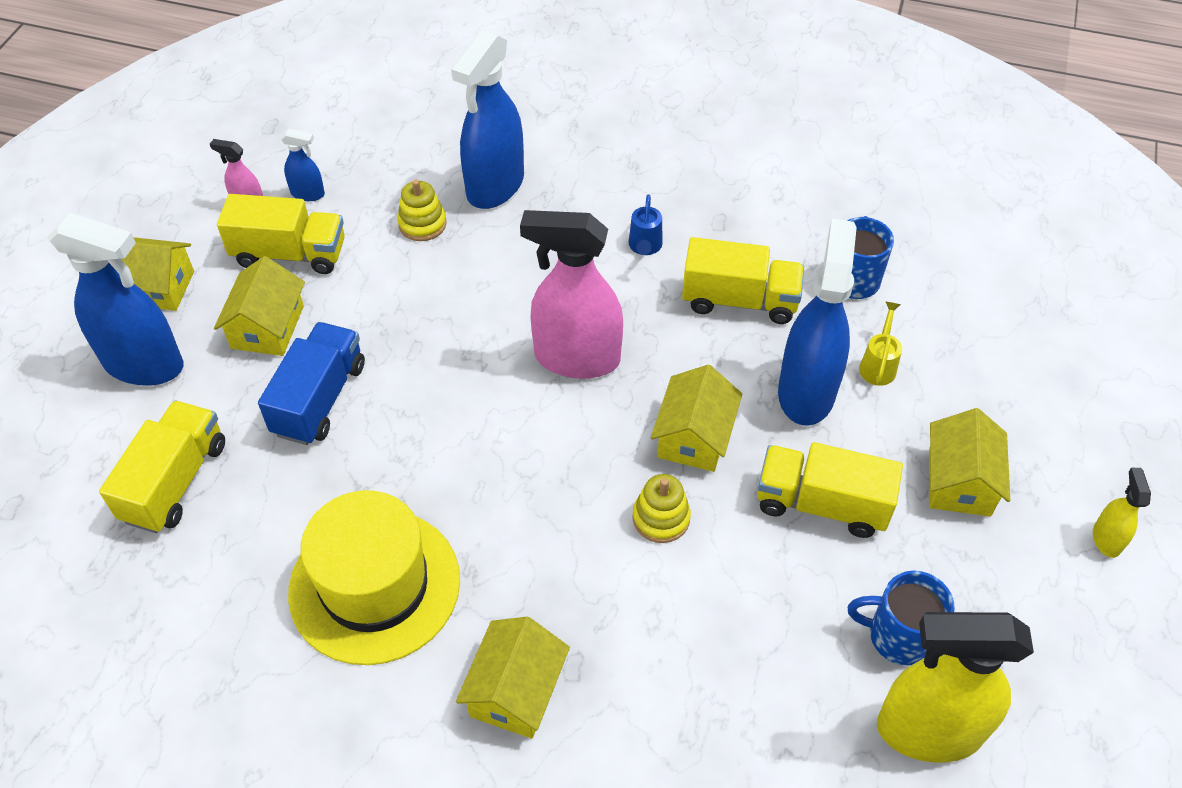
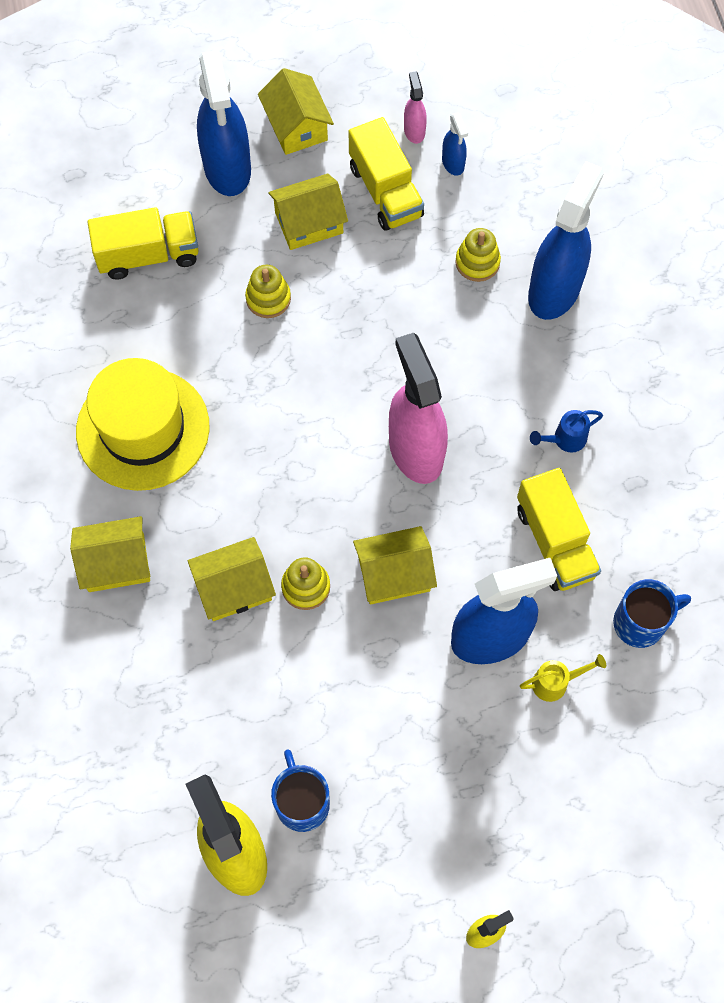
camera: 60 degrees right, 15 degrees up
blue truck [258,322,365,445] -> yellow stacking toy [245,265,291,318]
blue spray bottle [451,30,524,209] -> blue spray bottle turned 120 degrees clockwise [528,161,604,320]
yellow truck [758,442,903,538] -> none
yellow house [929,408,1010,516] -> yellow house moved to [188,537,276,621]

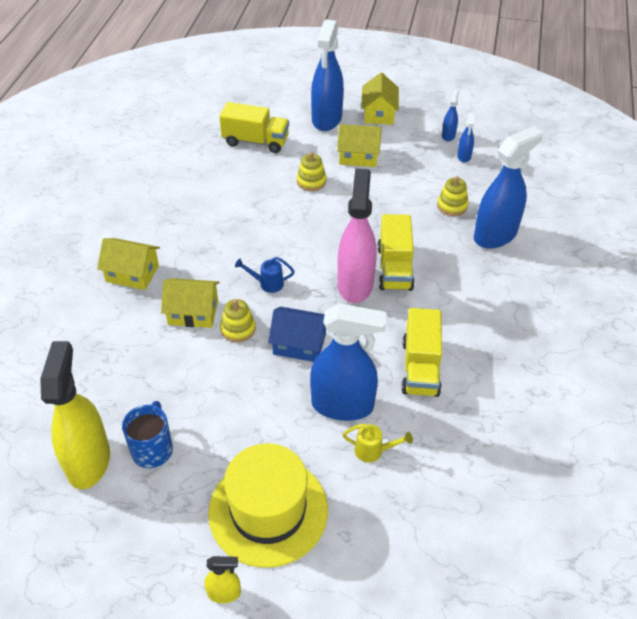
camera: 25 degrees right, 20 degrees down
yellow hat [76,358,210,491] -> yellow hat moved to [208,443,328,568]
yellow truck [349,117,424,231] -> yellow truck moved to [377,214,415,291]
yellow house [353,526,437,604] -> blue house [268,307,326,362]
pink spray bottle [404,72,427,144] -> blue spray bottle [442,89,459,141]
blue watering can [530,410,603,453] -> blue watering can moved to [235,257,295,293]
blue mug [613,579,691,648] -> none

